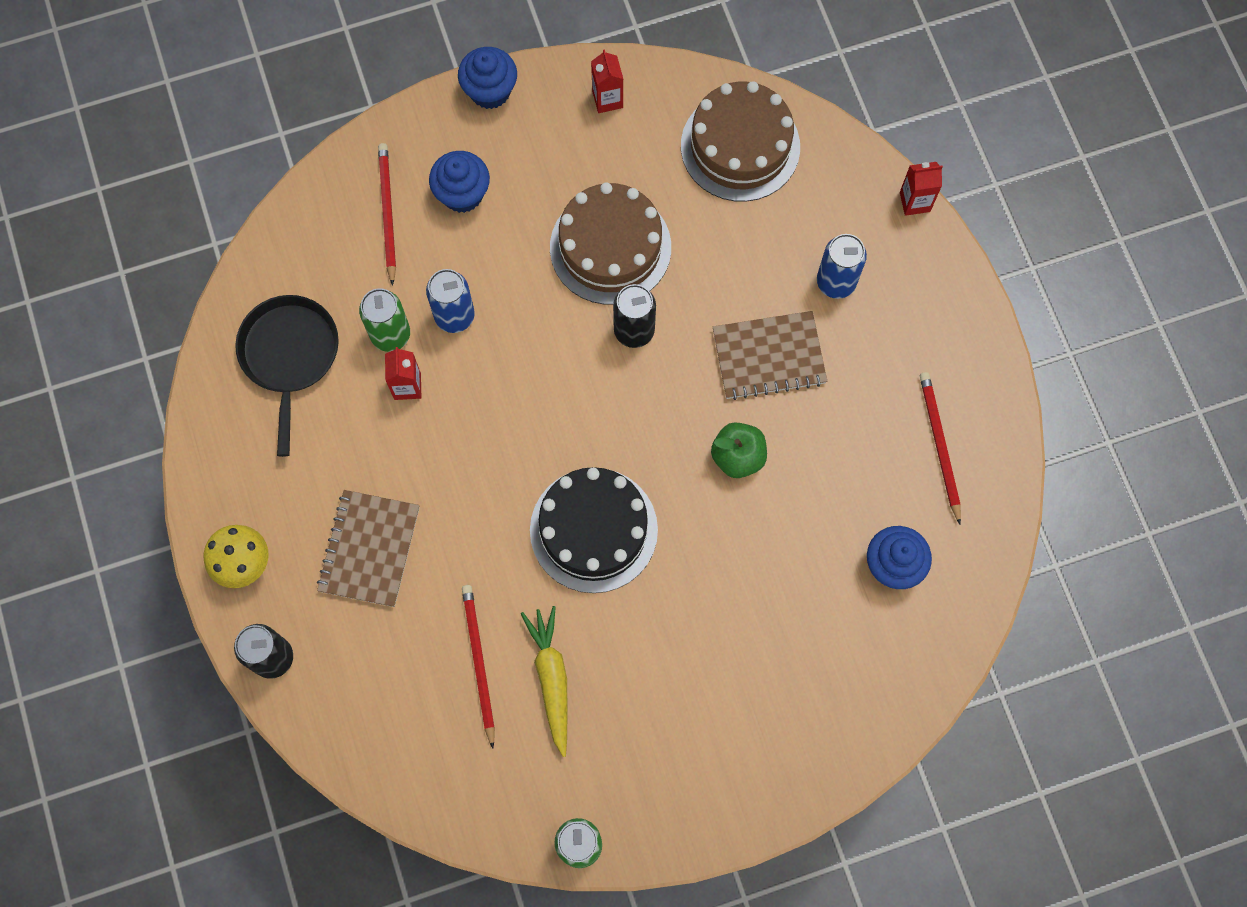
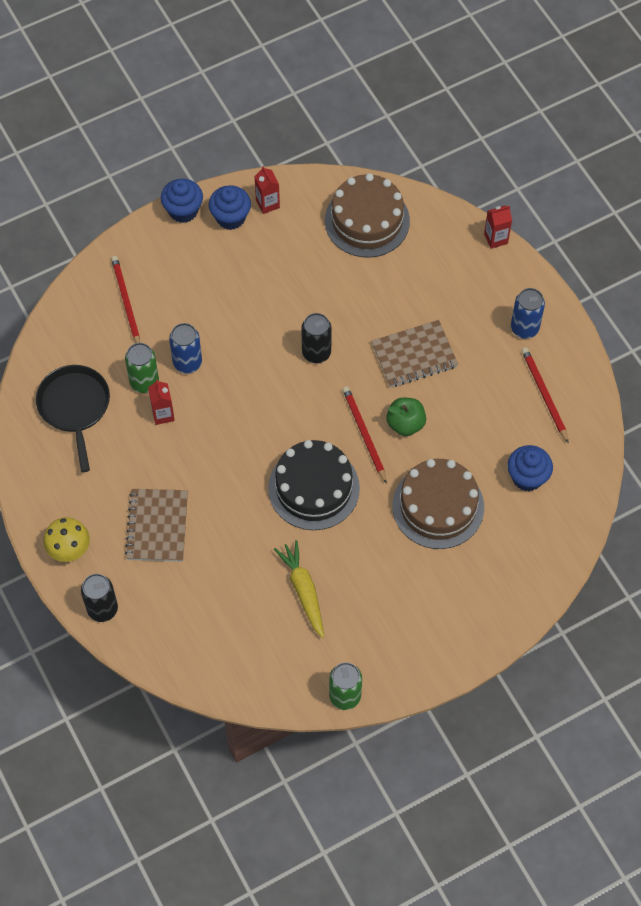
camera: 10 degrees left, 10 degrees down
blue cupcake [429,151,490,213] -> blue cupcake moved to [209,185,251,230]
red pencil [462,585,495,749] -> red pencil moved to [342,386,387,484]
brown cake [550,182,671,305] -> brown cake moved to [392,459,484,549]
blue can [817,234,867,299] -> blue can moved to [511,288,545,339]

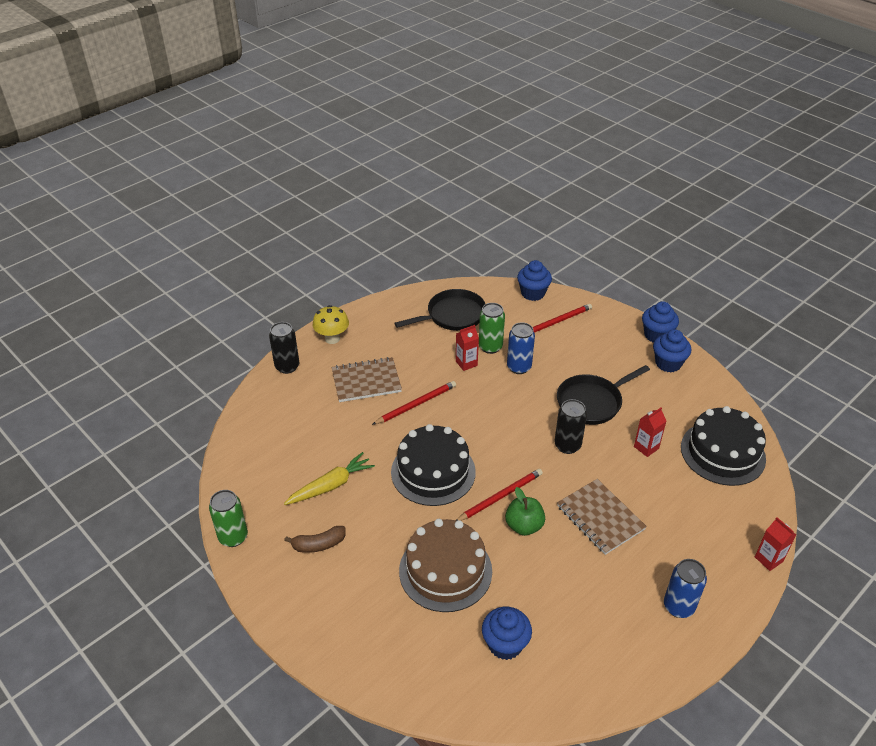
camera: 75 degrees right, 20 degrees down
red carton [254,166,280,214] -> red carton moved to [634,407,666,457]
brown cake [325,173,410,258] -> black cake [681,406,766,486]
red pencil [521,348,569,443] -> red pencil moved to [372,381,456,425]
none -> brown banana [284,526,346,553]
none -> blue cupcake [517,260,552,301]
none -> black pan [557,365,650,425]

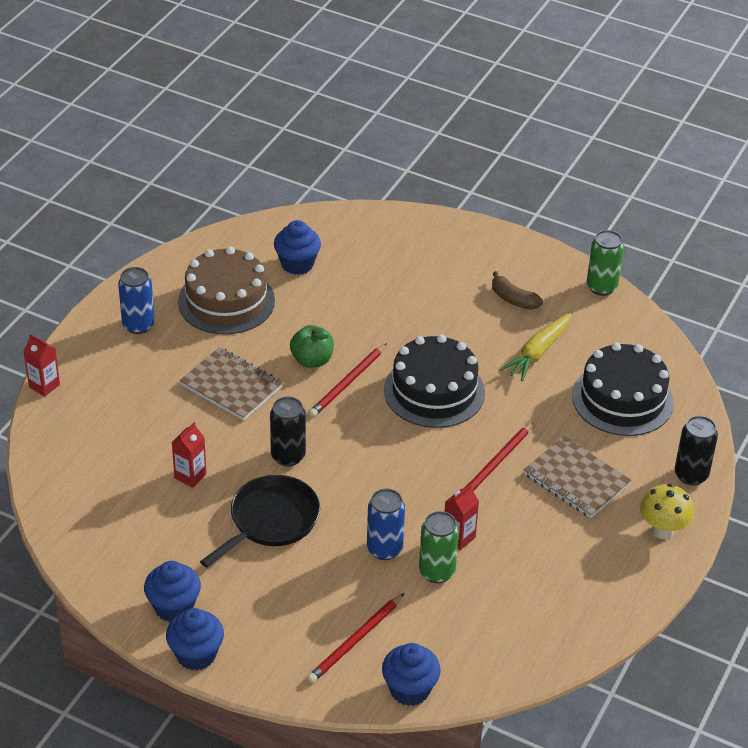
camera: 160 degrees right, 0 degrees up
brown banana [284,526,346,553] -> brown banana turned 105 degrees counterclockwise [492,271,543,310]
brown notebook [332,357,402,402] -> brown notebook turned 75 degrees clockwise [524,436,632,518]
black pan [394,289,485,331] -> none
brown cake [399,519,492,612] -> brown cake moved to [178,247,275,335]
black cake [681,406,766,486] -> black cake moved to [572,342,674,436]

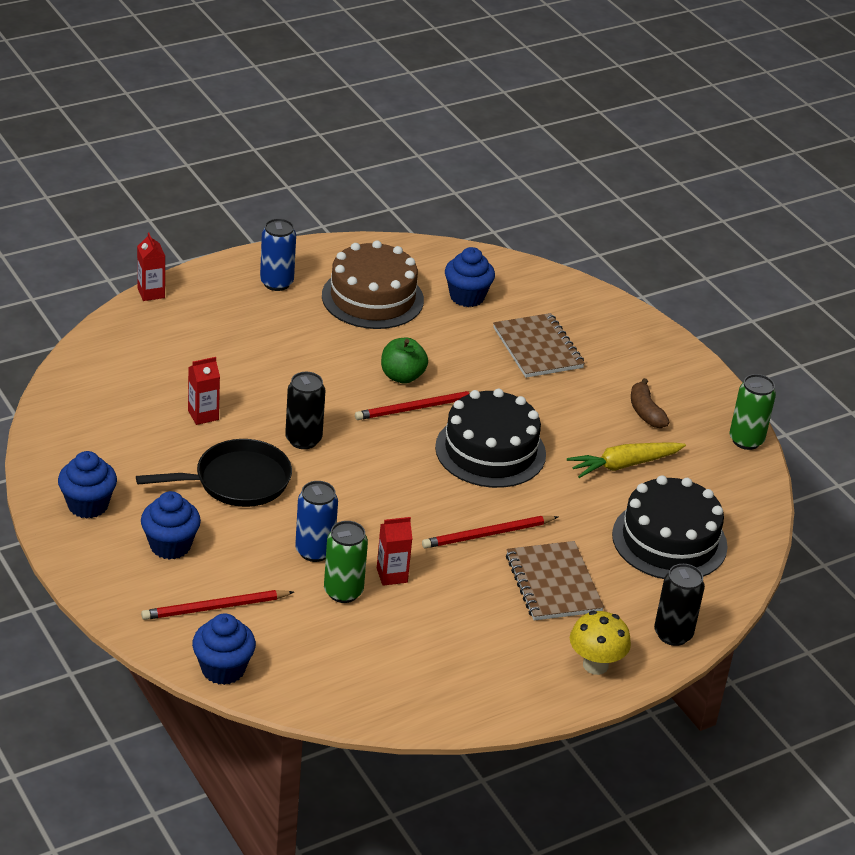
camera: 30 degrees right, 5 degrees down
blue cupcake [166,608,224,671] -> blue cupcake moved to [141,491,201,560]
brown notebook [179,347,283,421] -> brown notebook moved to [493,313,585,378]

